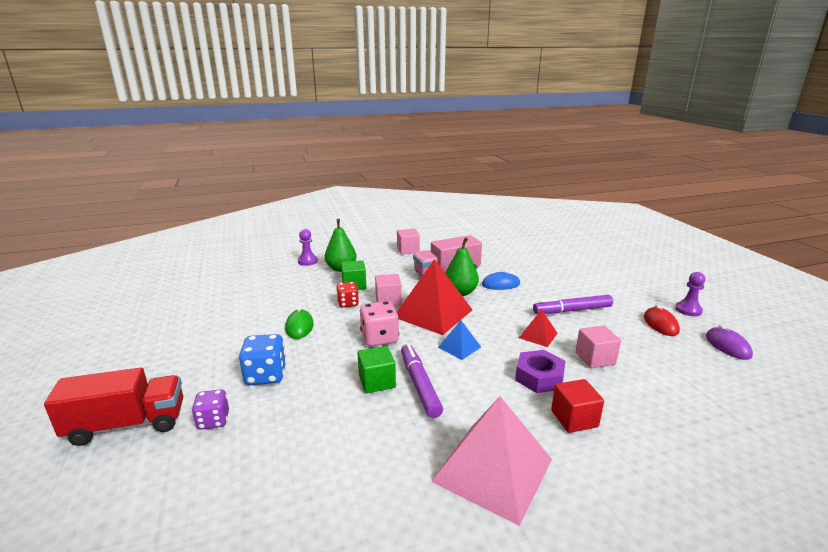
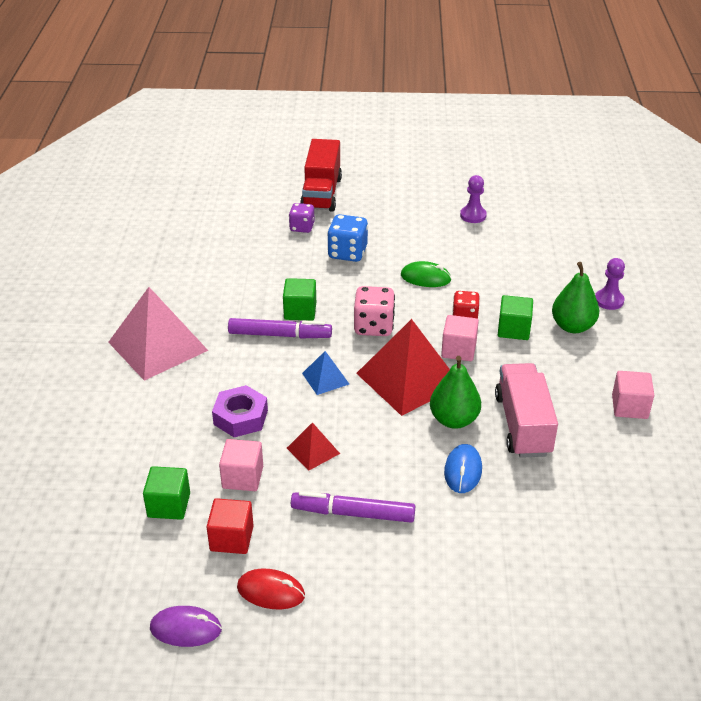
camera: 110 degrees right, 15 degrees up
purple marker [533,295,613,314] -> purple marker turned 90 degrees counterclockwise [291,491,415,523]
red cube [551,379,604,433] -> red cube moved to [206,498,254,554]
purple pawn [675,272,706,316] -> purple pawn moved to [460,175,487,223]
none -> green cube [143,466,190,520]

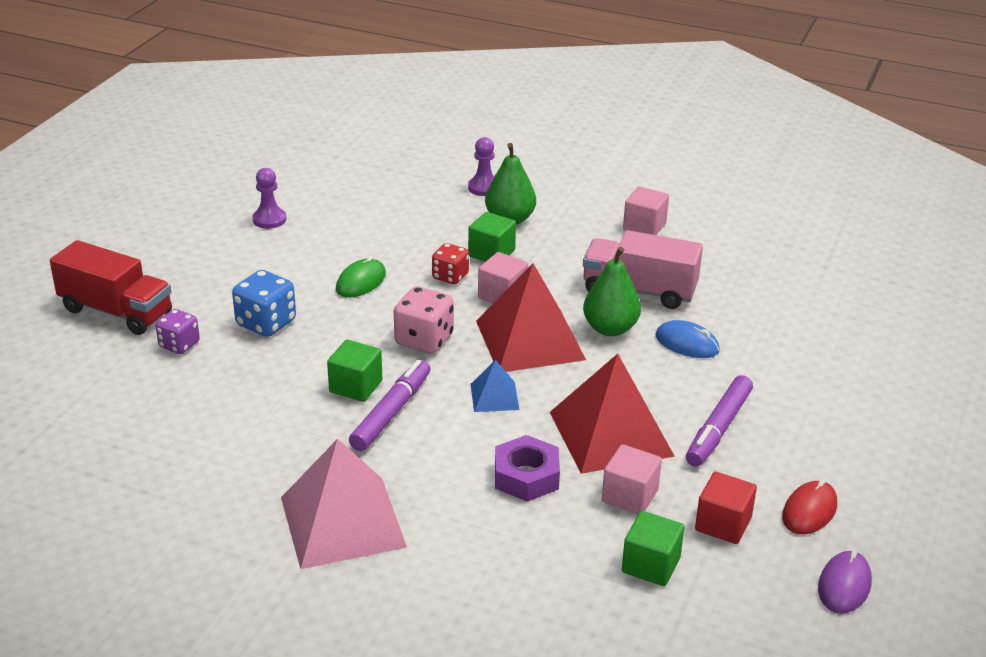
camera: 70 degrees left, 5 degrees down
red pyramid [287,422,340,471] -> red pyramid [550,354,675,474], size x2.10

